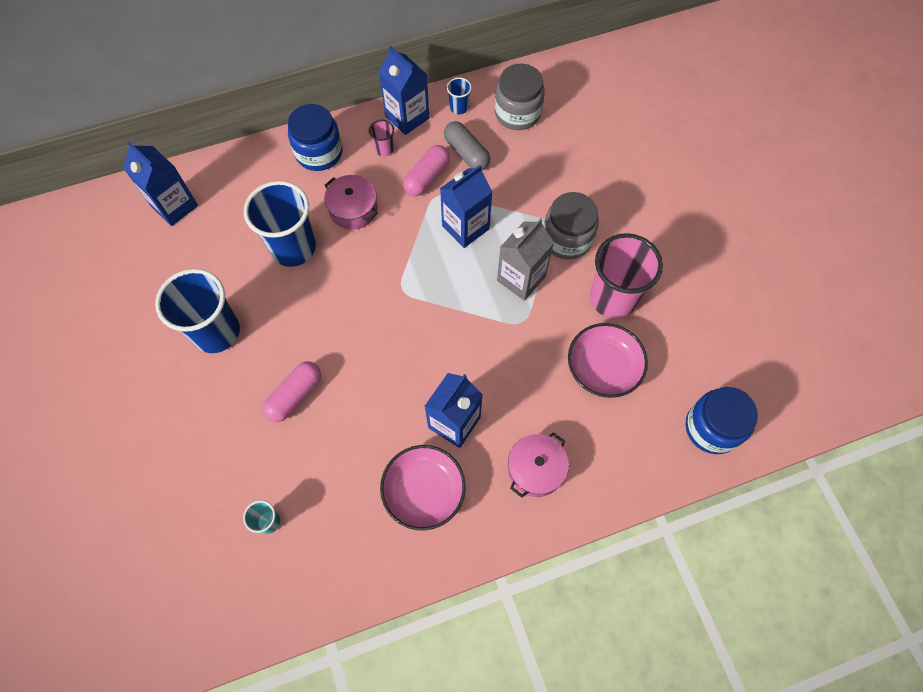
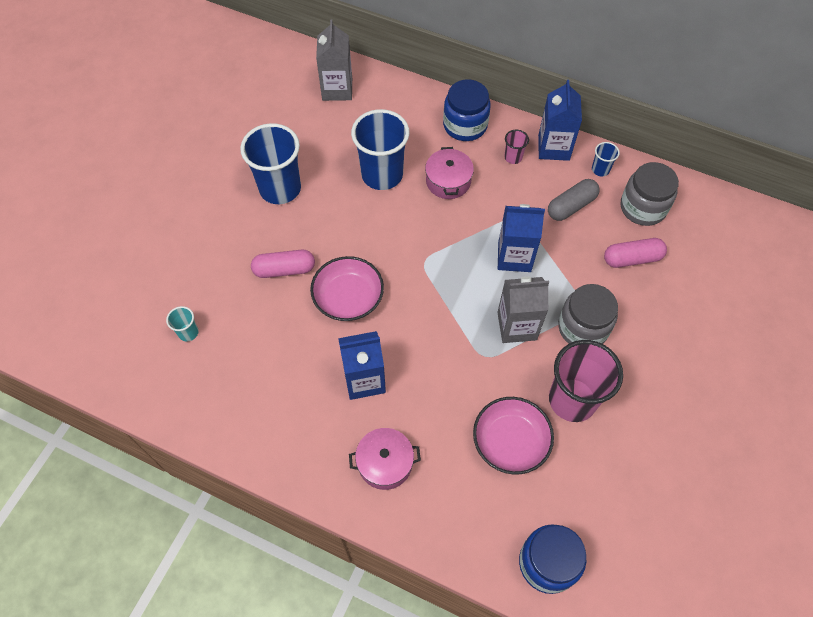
camera: 45 degrees right, 5 degrees down
blue carton [123,141,198,226] -> grey carton [316,20,352,101]
pink bowl [380,445,466,530] -> pink bowl moved to [310,256,384,321]
pink capsule [403,145,450,196] -> pink capsule moved to [604,238,667,268]
grey capsule [444,121,490,170] -> grey capsule turned 45 degrees clockwise [548,179,600,221]

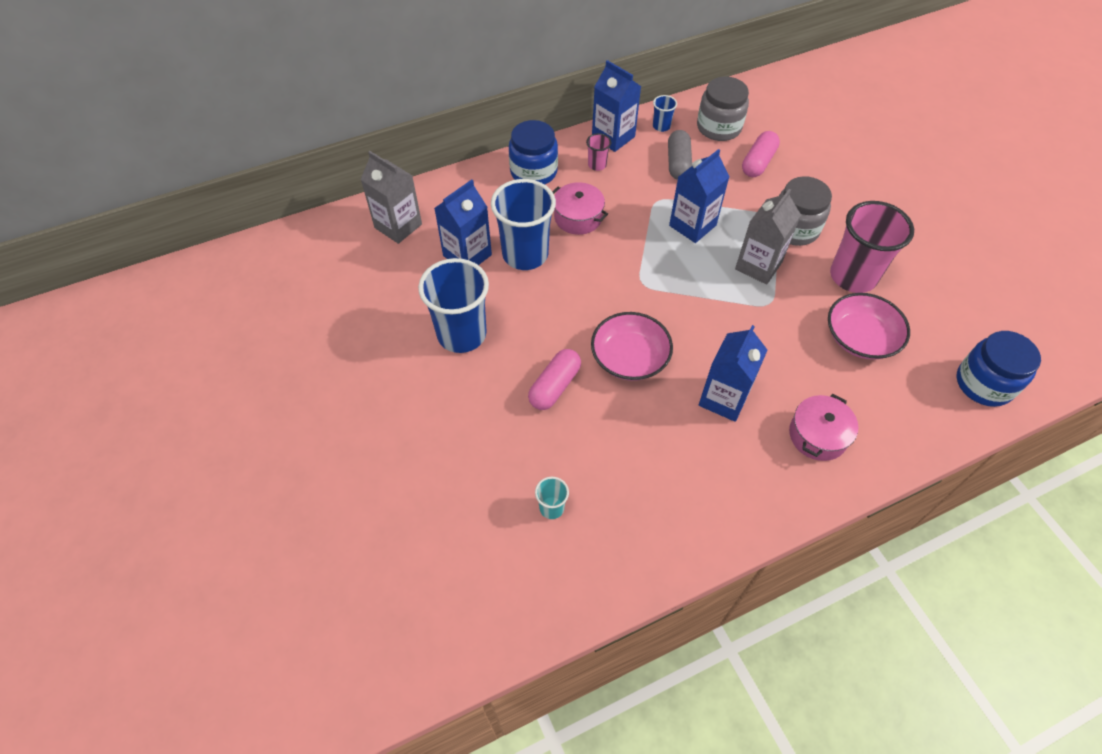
camera: 50 degrees left, 5 degrees down
none -> blue carton [434,179,492,265]

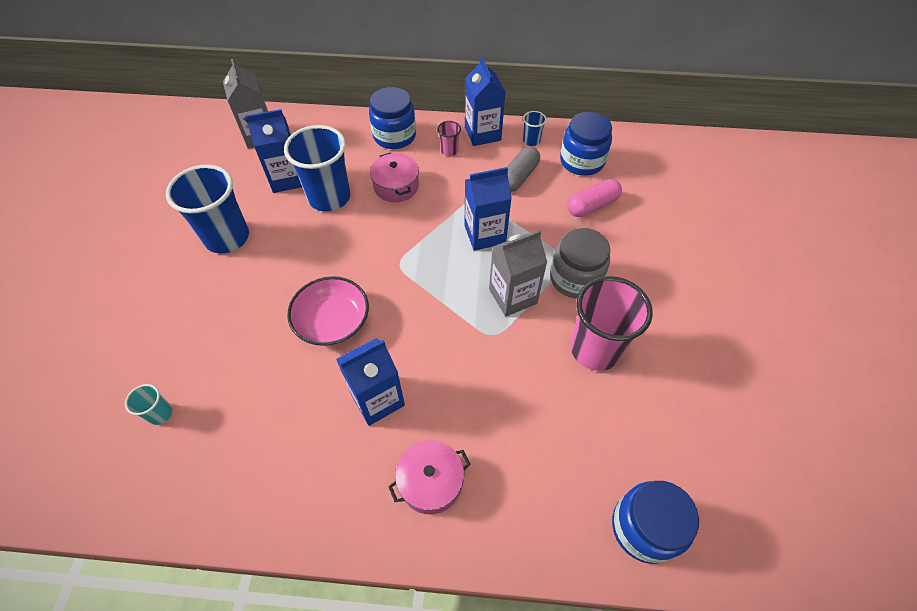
camera: 30 degrees right, 0 degrees up
pink capsule [528,349,581,410] -> none
grey jar [697,77,749,141] -> blue jar [560,112,612,176]
pink bowl [828,293,910,360] -> none

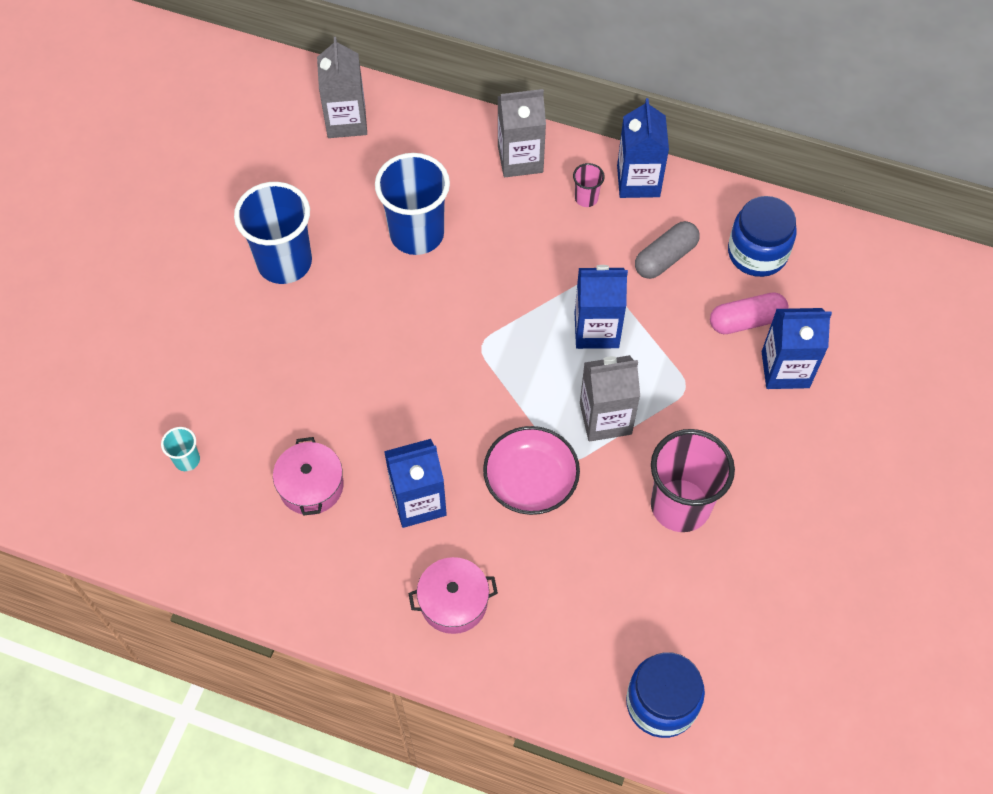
camera: 15 degrees right, 5 degrees up
blue carton [245,109,302,193] -> blue carton moved to [762,308,832,389]
pink bowl [287,276,369,346] -> pink bowl moved to [483,426,580,515]
blue jar [369,87,416,149] -> grey carton [498,89,546,177]
pink pot [370,152,419,202] -> pink pot moved to [273,437,344,516]
blue cup [523,111,547,146] -> none
grey jar [550,228,610,299] -> none

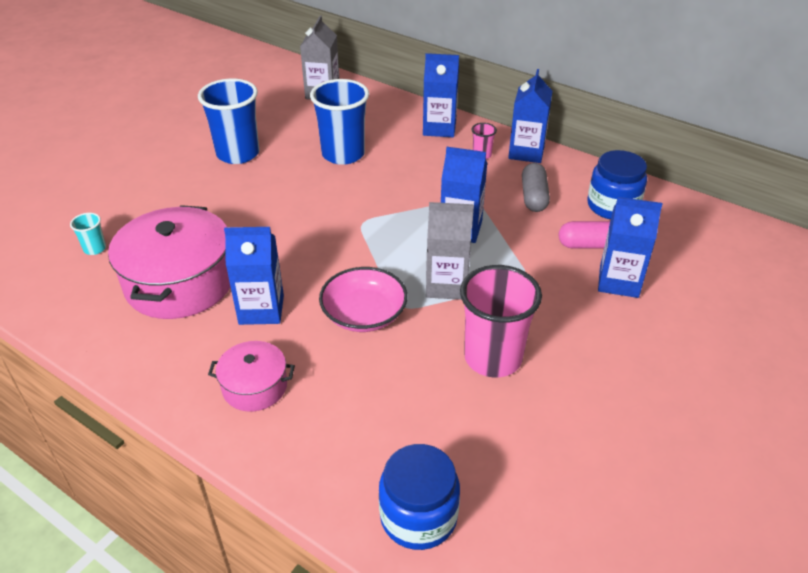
camera: 15 degrees right, 20 degrees down
pink pot [273,437,344,516] -> pink pot [108,205,230,319], size x1.91
grey carton [498,89,546,177] -> blue carton [423,53,459,137]
grey capsule [635,221,699,279] -> grey capsule turned 60 degrees counterclockwise [522,163,550,212]

